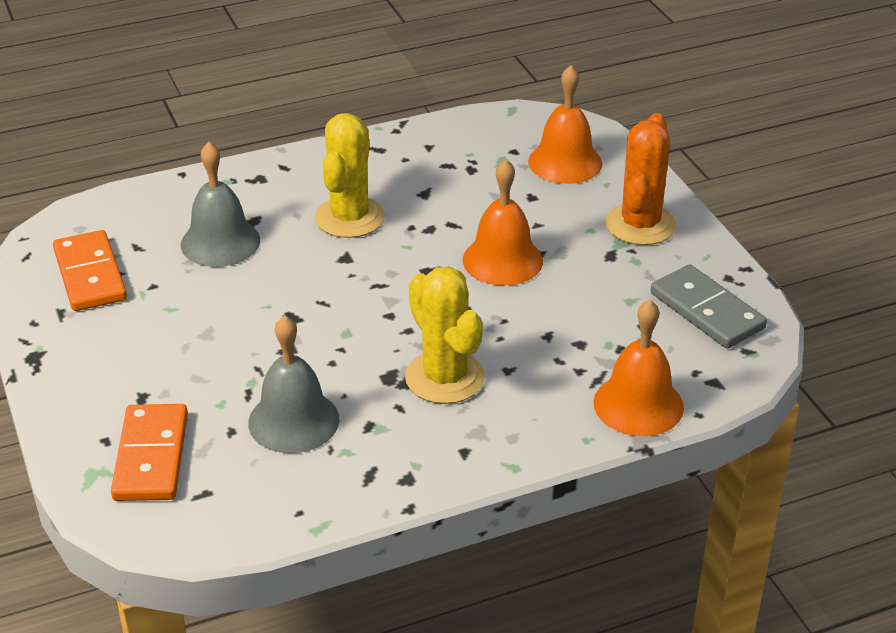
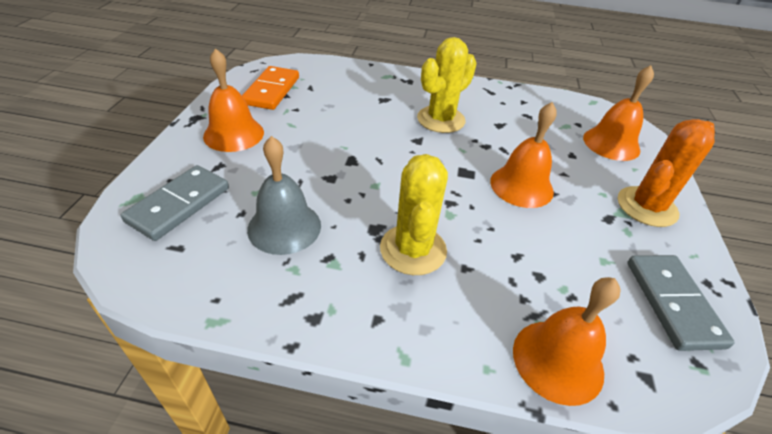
camera: 30 degrees right, 5 degrees up
orange domino [111,404,188,501] -> grey domino [120,165,229,241]
grey bell [181,142,260,267] -> none
none -> orange bell [203,48,264,152]

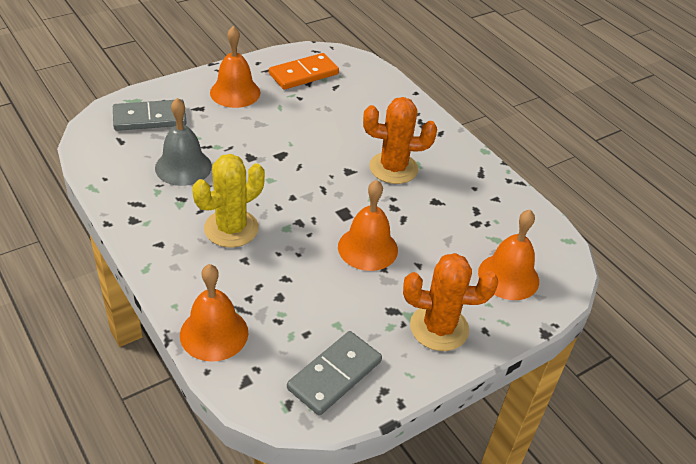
camera: 45 degrees right, 0 degrees up
yellow cactus [417,37,477,133] -> orange cactus [363,97,437,184]

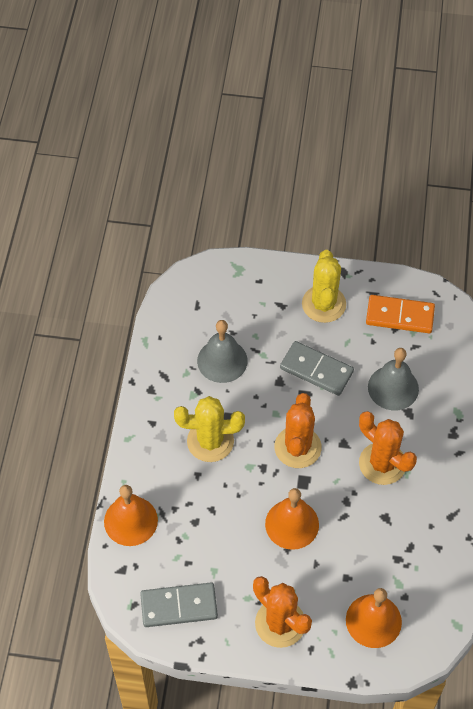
camera: 45 degrees right, 15 degrees up
grey domino [113,99,187,131] -> grey domino moved to [280,341,354,396]
orange bell [210,26,260,108] -> yellow cactus [302,250,346,323]
none -> orange cactus [274,393,322,468]
none -> grey bell [368,348,419,410]

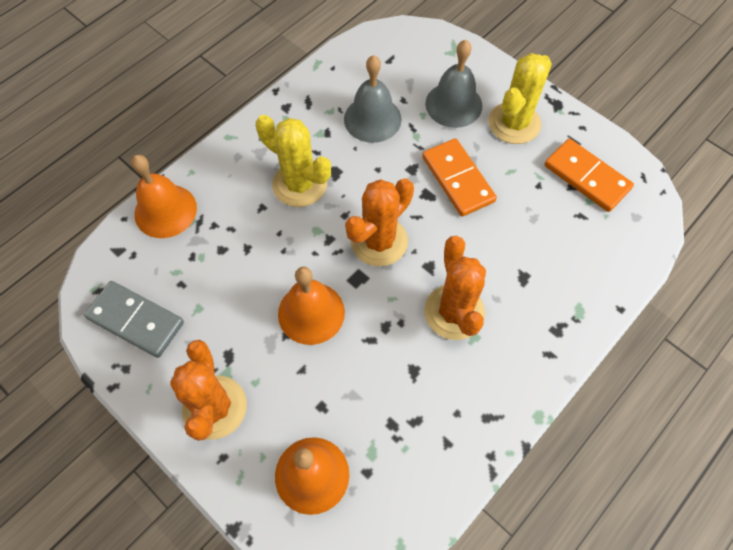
camera: 35 degrees right, 5 degrees up
grey domino [280,341,354,396] -> orange domino [422,138,497,217]
grey bell [368,348,419,410] -> grey bell moved to [425,40,482,128]

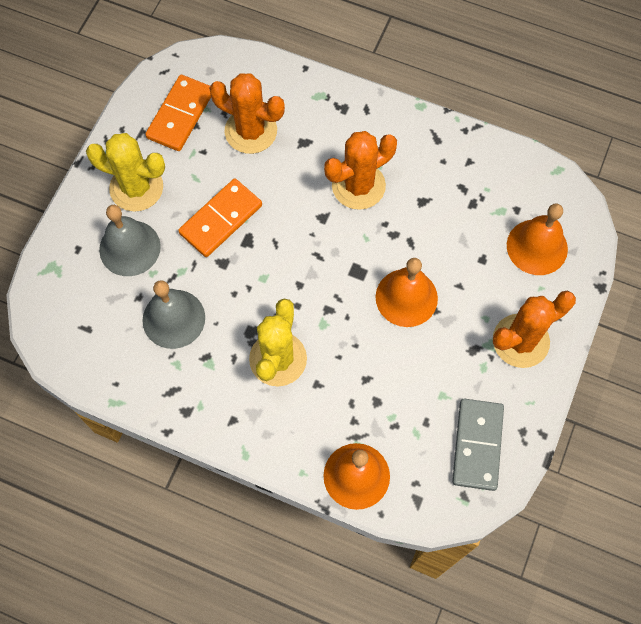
camera: 110 degrees left, 5 degrees up
orange cactus [345,178,414,266] -> orange cactus moved to [209,73,285,154]

